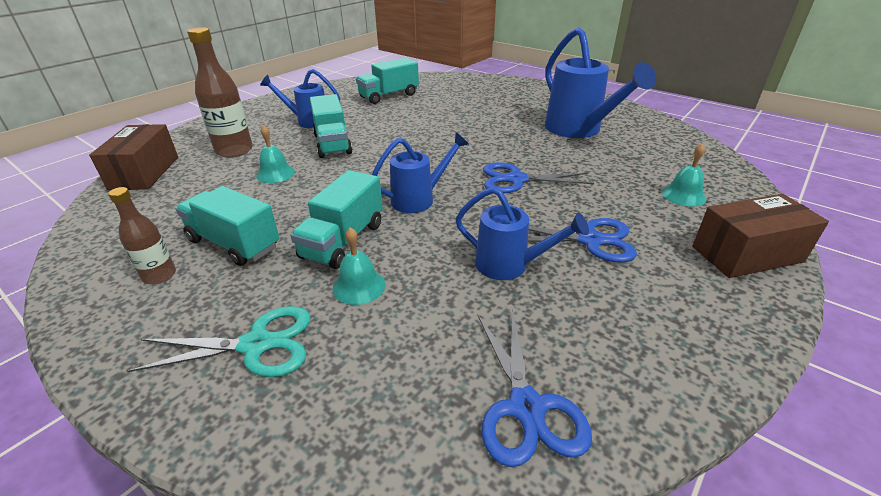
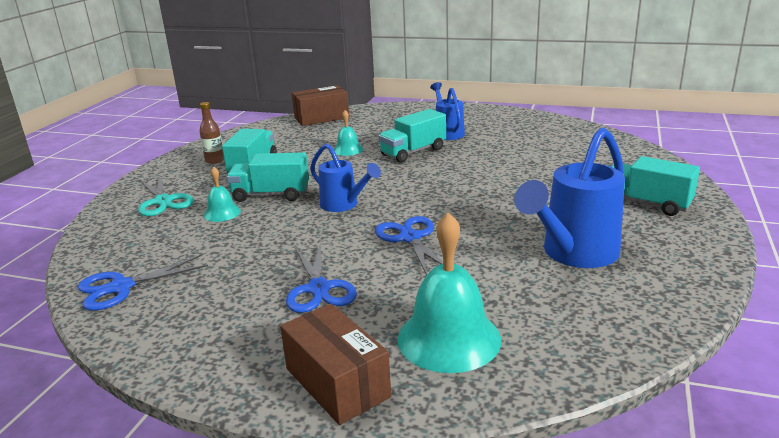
camera: 70 degrees right, 10 degrees down
brown bottle [187,27,253,158] -> none
turquoise truck [356,58,419,104] -> turquoise truck moved to [611,156,700,216]
blue watering can [455,187,589,280] -> none
turquoise bell [662,143,706,207] -> turquoise bell [397,212,501,373], size x1.98

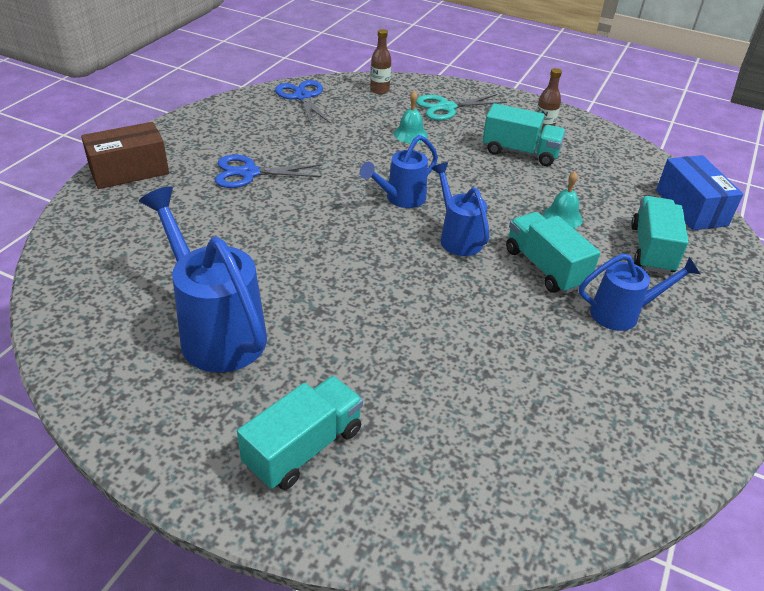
camera: 95 degrees right, 15 degrees up
turquoise truck [227,152,309,202] -> turquoise truck moved to [631,196,688,274]
brown box [292,85,349,126] -> blue box [656,155,743,230]
blue scissors [375,216,443,275] -> none
turquoise bell [397,212,501,373] -> none
none -> brown bottle [370,29,391,94]
none -> blue watering can [431,162,489,256]

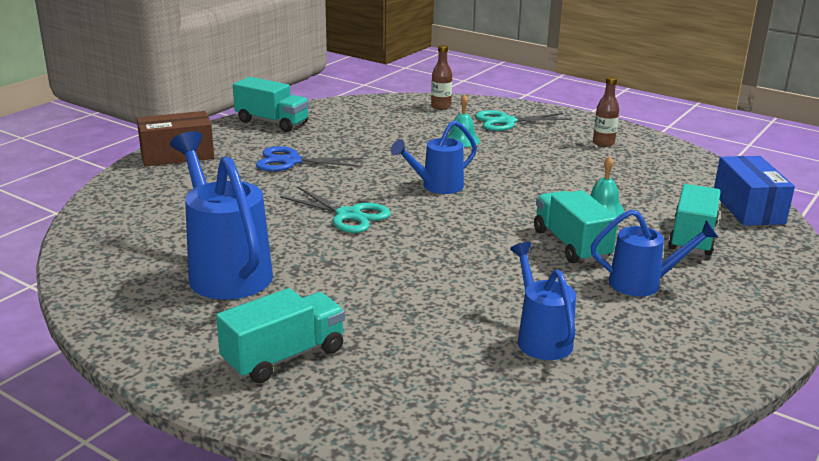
camera: 10 degrees right, 15 degrees down
blue scissors [275,80,332,125] -> none
blue watering can [431,162,489,256] -> blue watering can moved to [510,242,576,360]
turquoise truck [482,103,566,166] -> turquoise truck moved to [233,77,309,132]
none -> turquoise scissors [280,187,391,233]

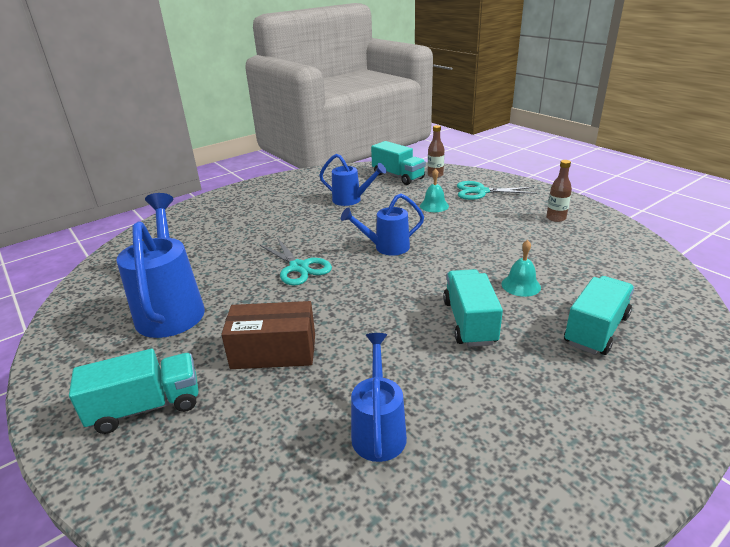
camera: 20 degrees right, 5 degrees up
brown box [137,111,214,167] -> brown box moved to [221,301,315,369]
turquoise truck [233,77,309,132] -> turquoise truck moved to [371,141,426,185]
blue scissors [256,146,364,171] -> none
blue watering can [591,209,718,297] -> blue watering can moved to [319,154,387,206]
blue box [714,156,795,226] -> none

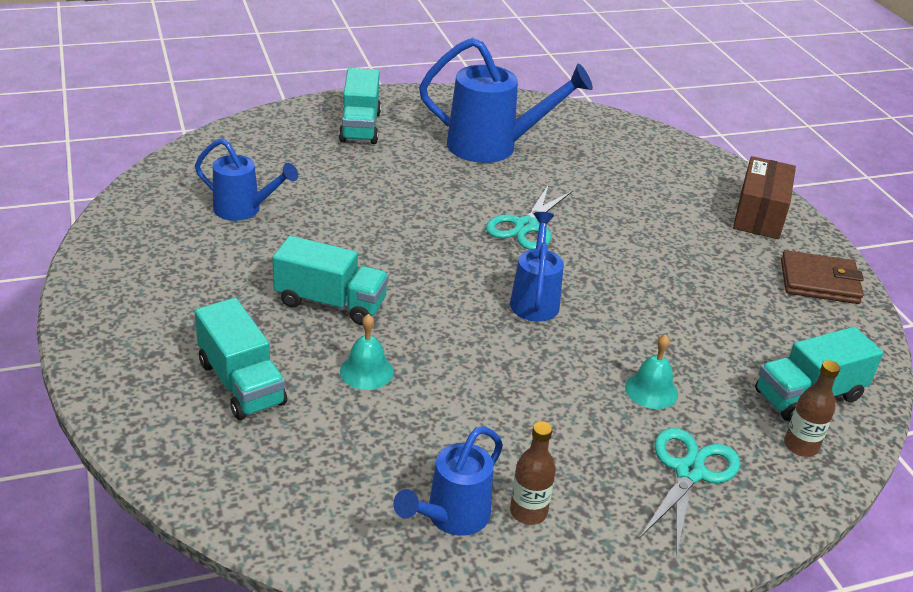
camera: 105 degrees right, 5 degrees up
brown box [221,301,315,369] -> brown box moved to [733,156,796,239]
turquoise scissors [259,238,332,285] -> turquoise scissors turned 45 degrees counterclockwise [486,184,573,250]
blue watering can [319,154,387,206] -> blue watering can moved to [393,426,503,536]
none -> brown wallet [781,250,864,304]

